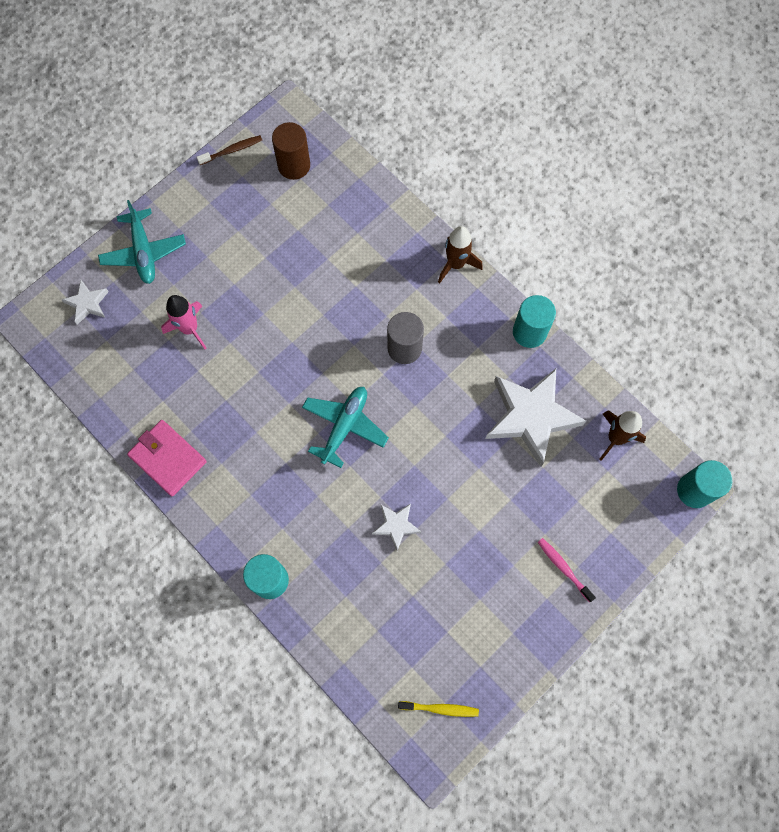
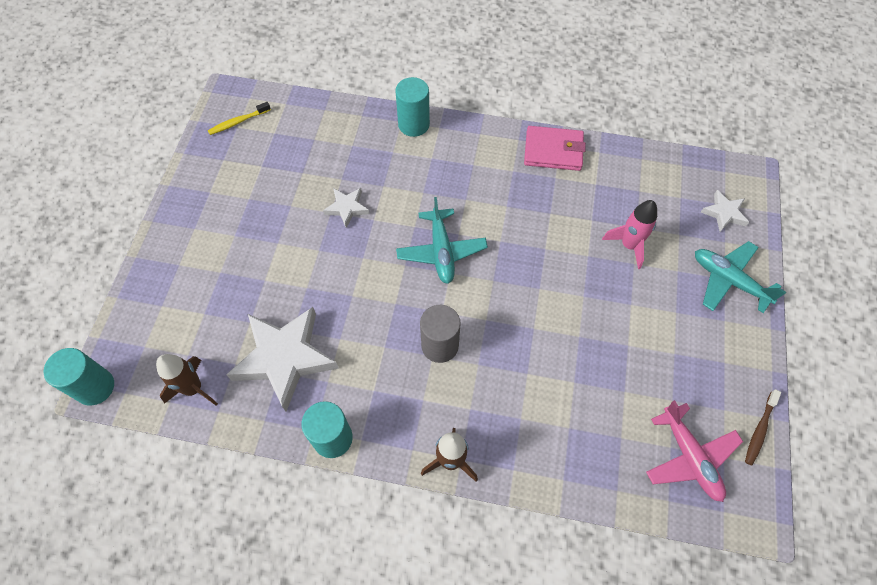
camera: 145 degrees right, 10 degrees down
brown cylinder [272,122,310,180] -> pink plane [646,400,743,502]
pink toothbrush [538,538,596,602] -> none

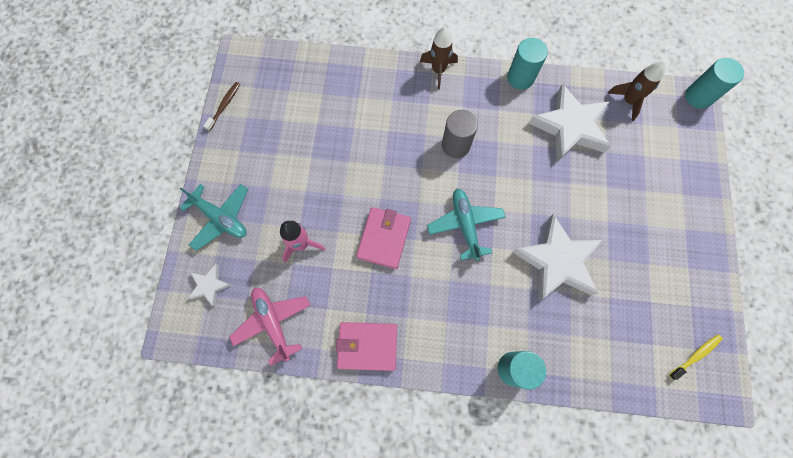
camera: 175 degrees right, 10 degrees up
white star [323,188,369,228] -> white star [513,214,603,301], size x2.09
pink plane [646,400,743,502] -> pink plane moved to [229,287,311,366]
none -> pink wallet [356,207,411,269]

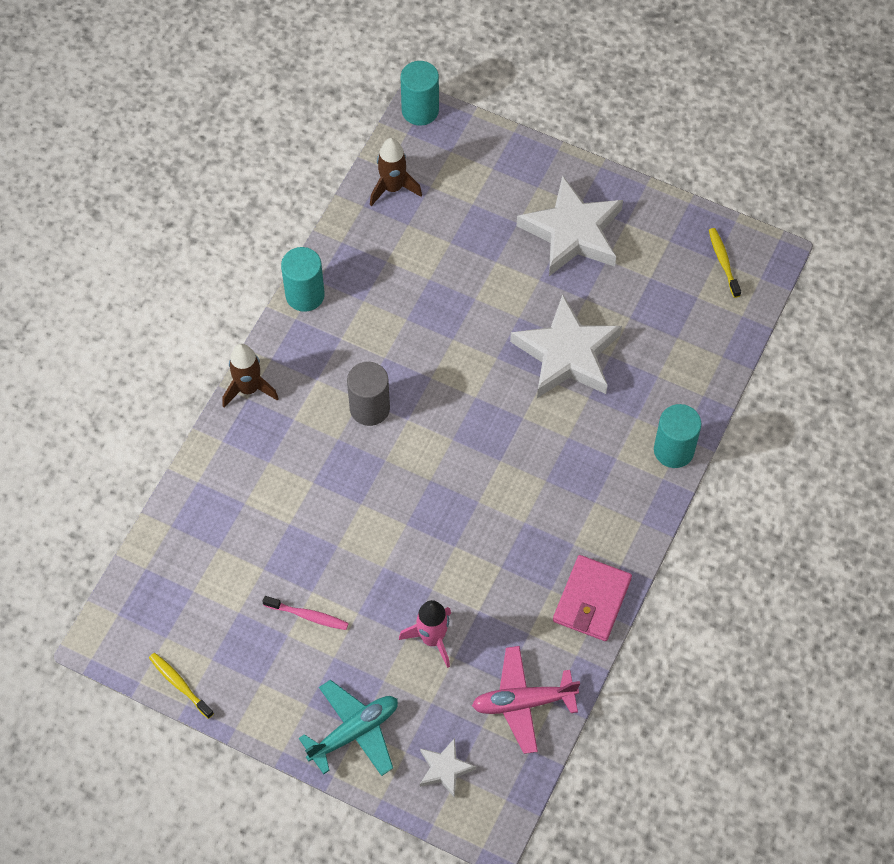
camera: 70 degrees left, 10 degrees down
brown toothbrush [204,82,240,131] -> yellow toothbrush [149,653,214,719]
pink wallet [356,207,411,269] -> none
turquoise plane [427,188,506,261] -> none
white star [529,84,611,162] -> white star moved to [517,175,623,276]
none -> pink toothbrush [262,596,349,630]

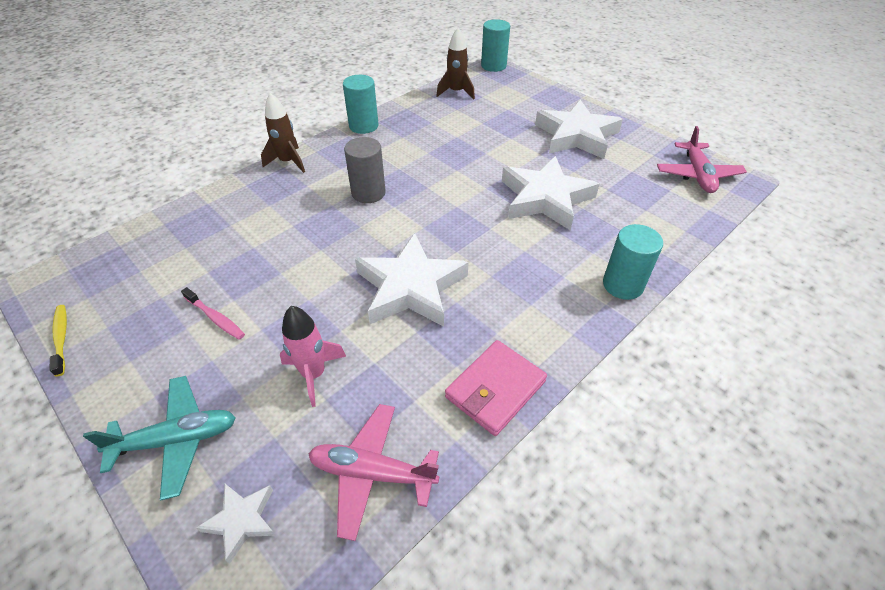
camera: 20 degrees right, 15 degrees down
yellow toothbrush [709,228,741,298] -> pink plane [657,126,747,193]
none -> white star [355,233,469,327]

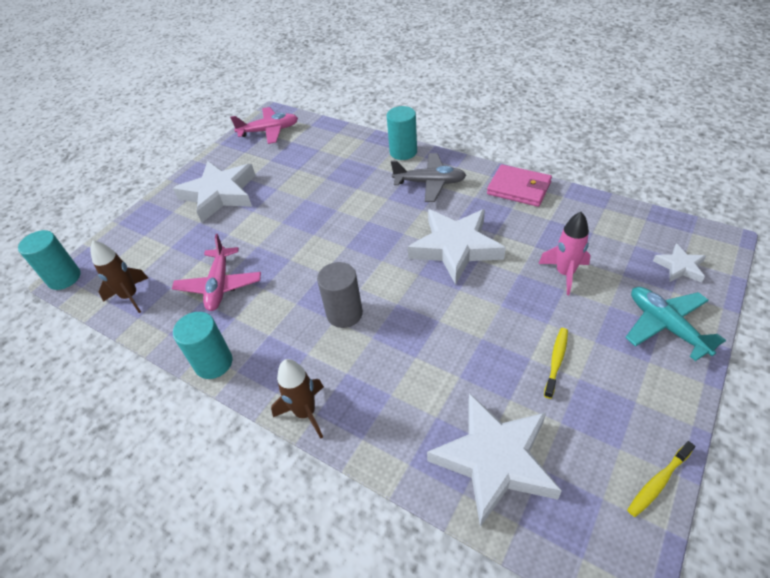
camera: 100 degrees left, 0 degrees up
pink toothbrush [181,287,245,340] -> yellow toothbrush [544,328,568,399]
pink plane [308,404,439,541] -> pink plane moved to [172,234,261,311]
white star [502,156,599,230] -> white star moved to [427,393,562,527]
none -> grey plane [391,153,467,202]

